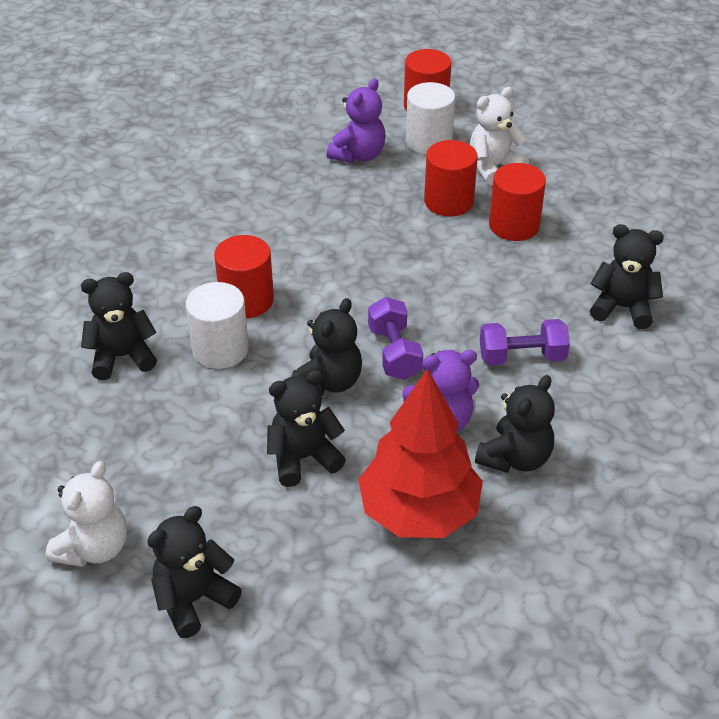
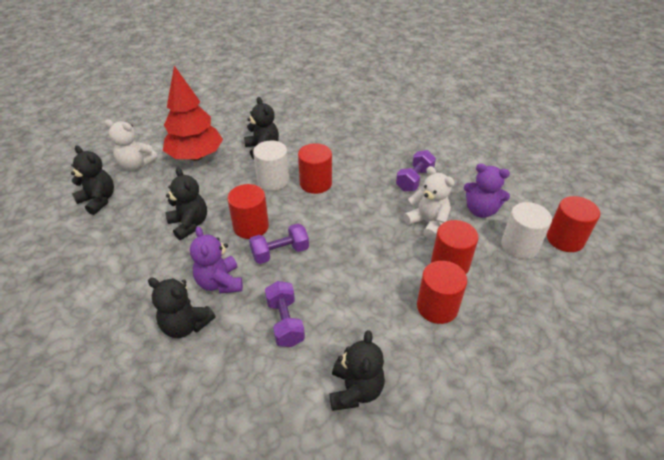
camera: 80 degrees right, 0 degrees up
black teddy bear [291,298,362,396] -> red cylinder [227,184,269,239]
red tree [358,369,483,538] -> red tree moved to [163,66,223,161]
white teddy bear [470,87,529,185] -> white teddy bear moved to [403,166,455,239]
none -> purple dumbbell [396,150,436,192]

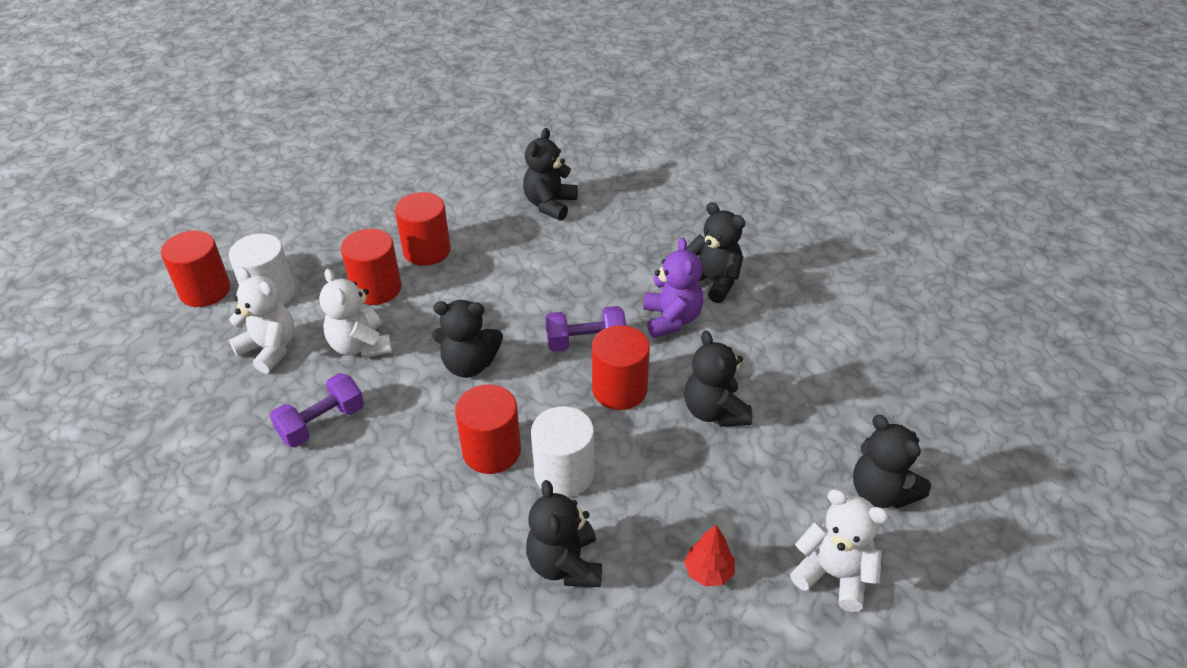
camera: 165 degrees left, 0 degrees up
red tree [163,66,223,161] -> red tree [684,525,735,586], size x0.41
purple dumbbell [265,281,305,347] -> none
purple teddy bear [464,163,510,218] -> white teddy bear [229,268,295,374]
none -> black teddy bear [432,300,503,378]

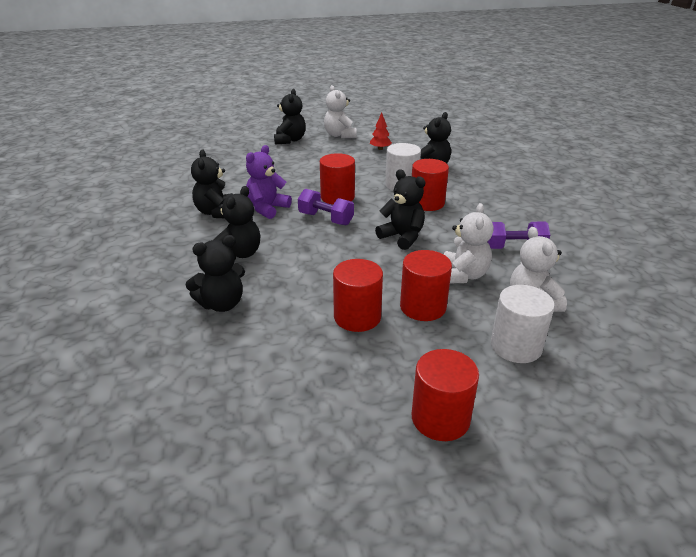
camera: 140 degrees left, 10 degrees down
red cylinder [161,231,231,307] -> red cylinder moved to [412,349,479,441]
black teddy bear [685,330,752,427] -> black teddy bear moved to [213,186,260,259]

